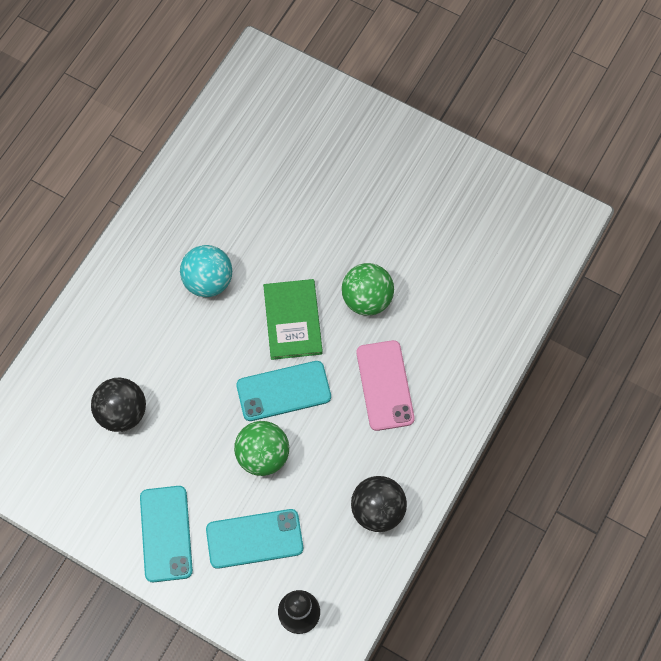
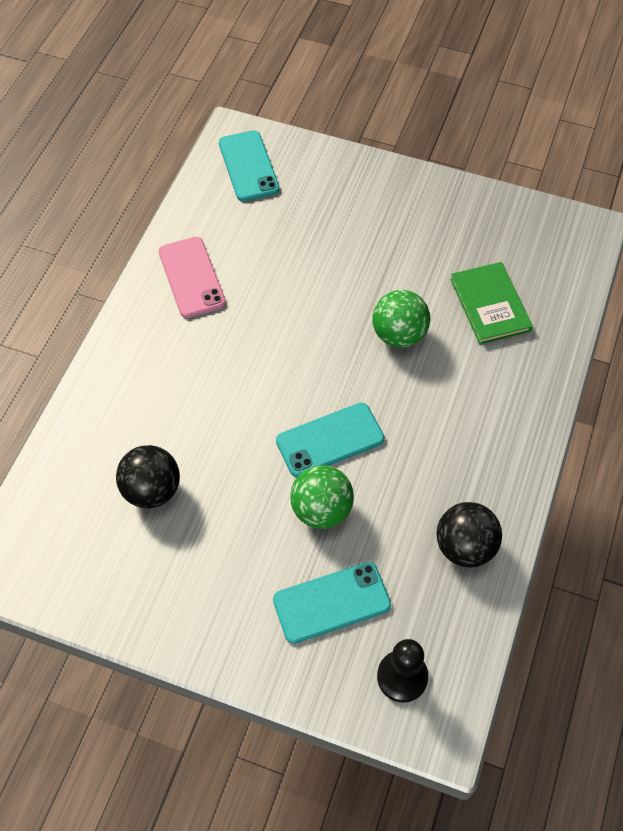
camera: 10 degrees left, 10 degrees down
turquoise phone [140,486,193,582] -> turquoise phone moved to [219,130,280,201]
turquoise ball [180,245,232,297] -> none
green book [263,279,323,360] -> green book moved to [450,262,533,344]
pink phone [357,340,415,431] -> pink phone moved to [159,237,226,318]

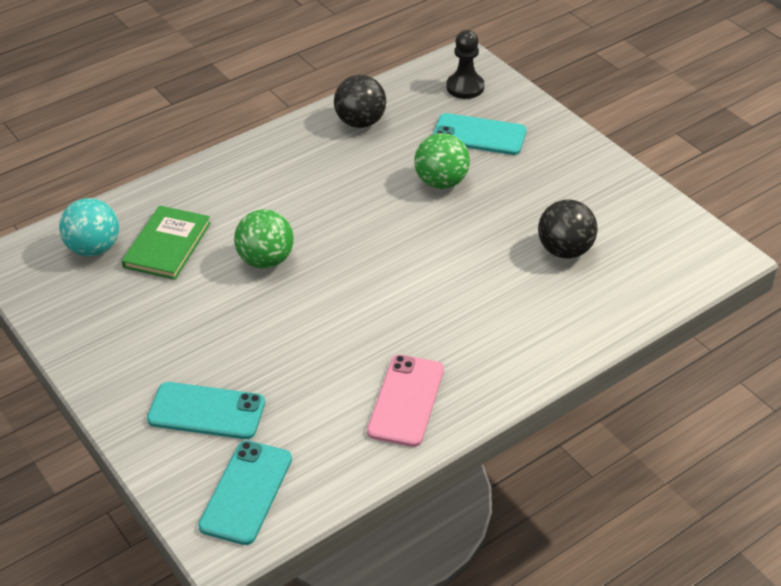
camera: 145 degrees left, 15 degrees down
turquoise phone [276,403,384,477] -> turquoise phone moved to [147,382,265,439]
none -> turquoise ball [59,198,119,257]

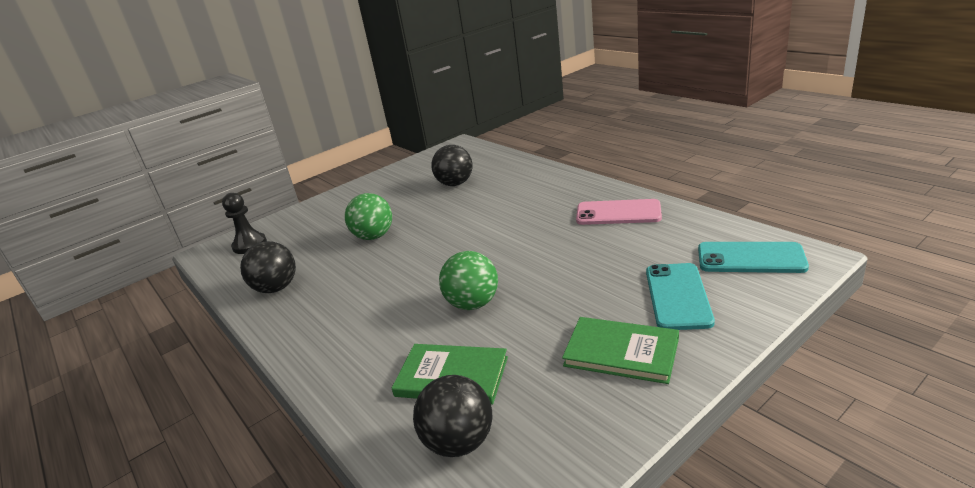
camera: 90 degrees left, 15 degrees down
turquoise ball [59,198,119,257] -> black ball [413,375,492,457]
turquoise phone [433,113,526,155] -> none
none -> green book [562,317,679,384]

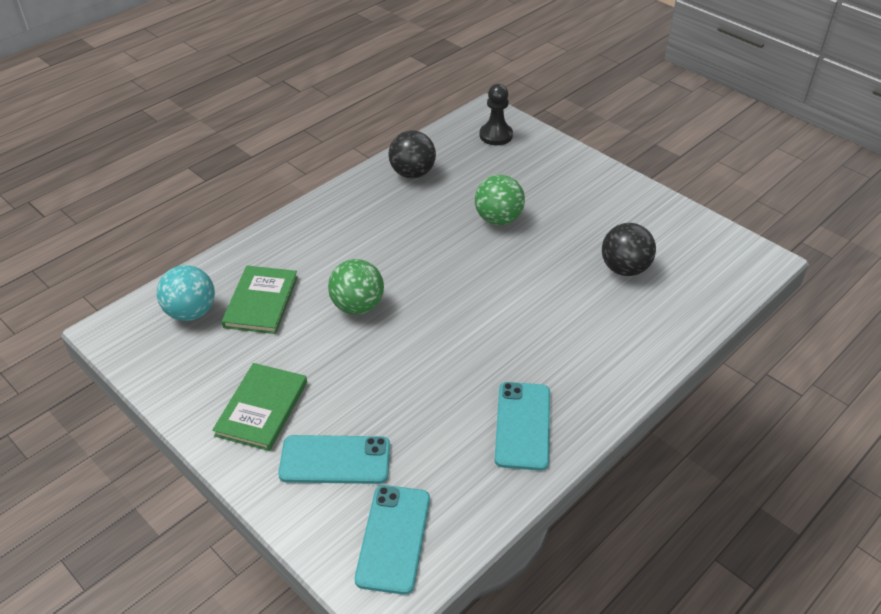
camera: 80 degrees right, 15 degrees up
black ball [413,375,492,457] -> turquoise ball [157,265,215,321]
pink phone [576,199,662,225] -> turquoise phone [495,382,550,471]

